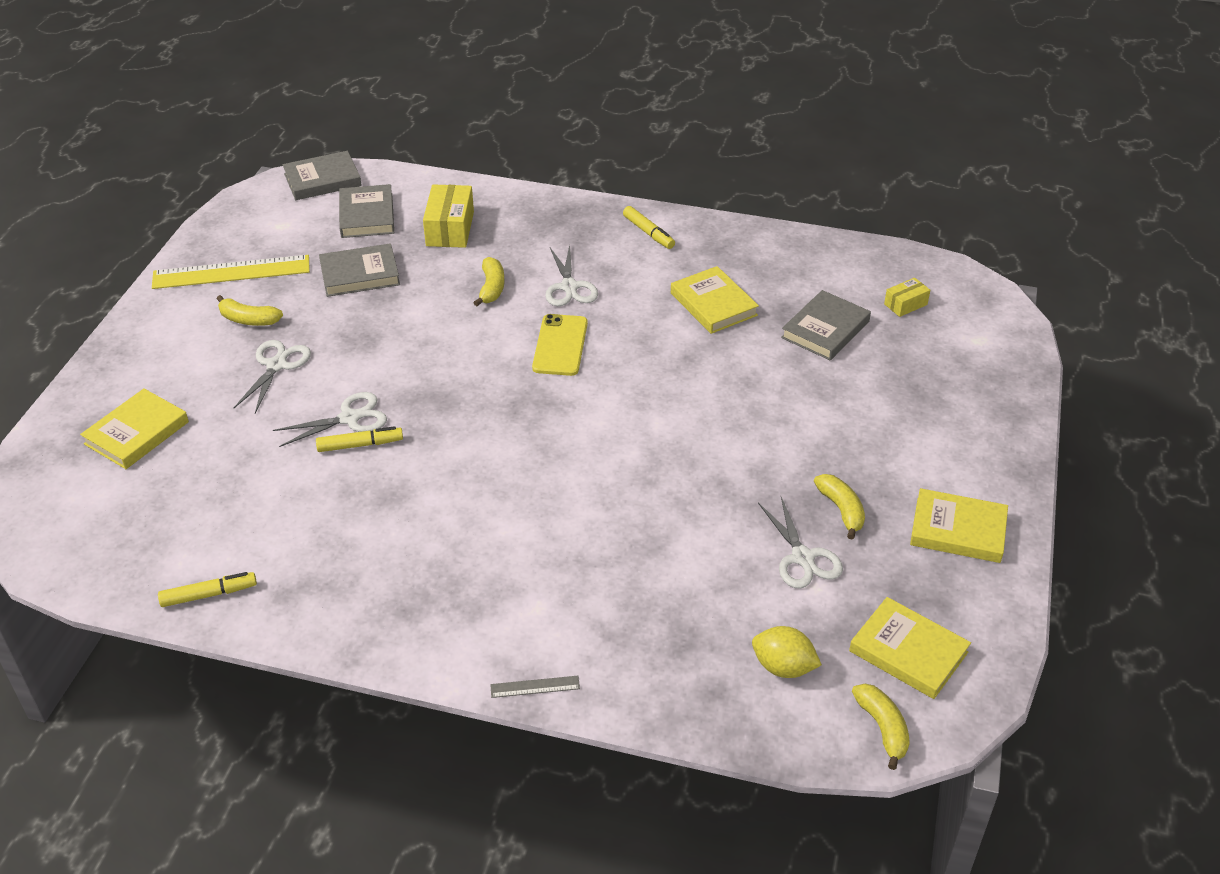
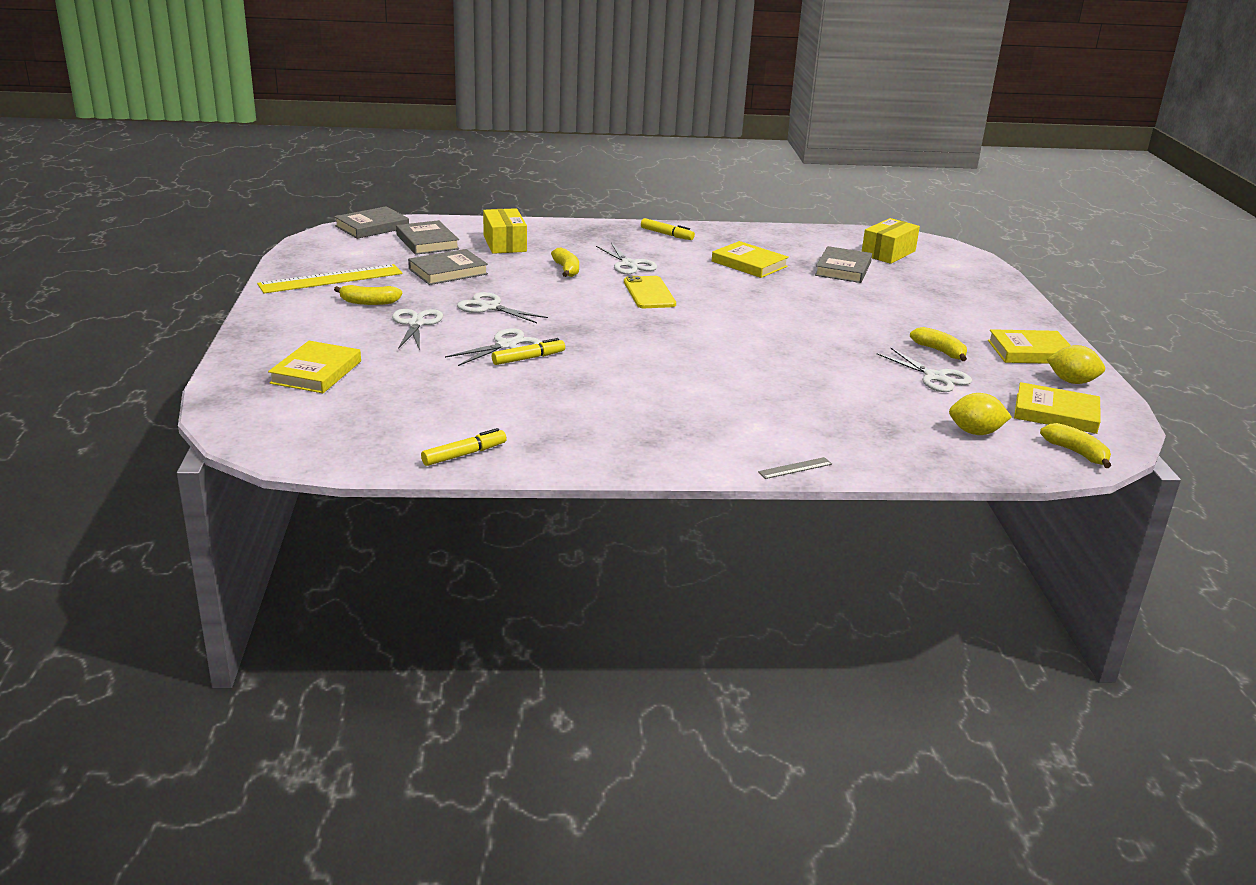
camera: 20 degrees left, 15 degrees down
yellow box [884,278,930,317] -> yellow box [862,218,920,264], size x1.78
none -> white scissors [457,292,548,323]
none -> yellow lemon [1047,345,1105,384]

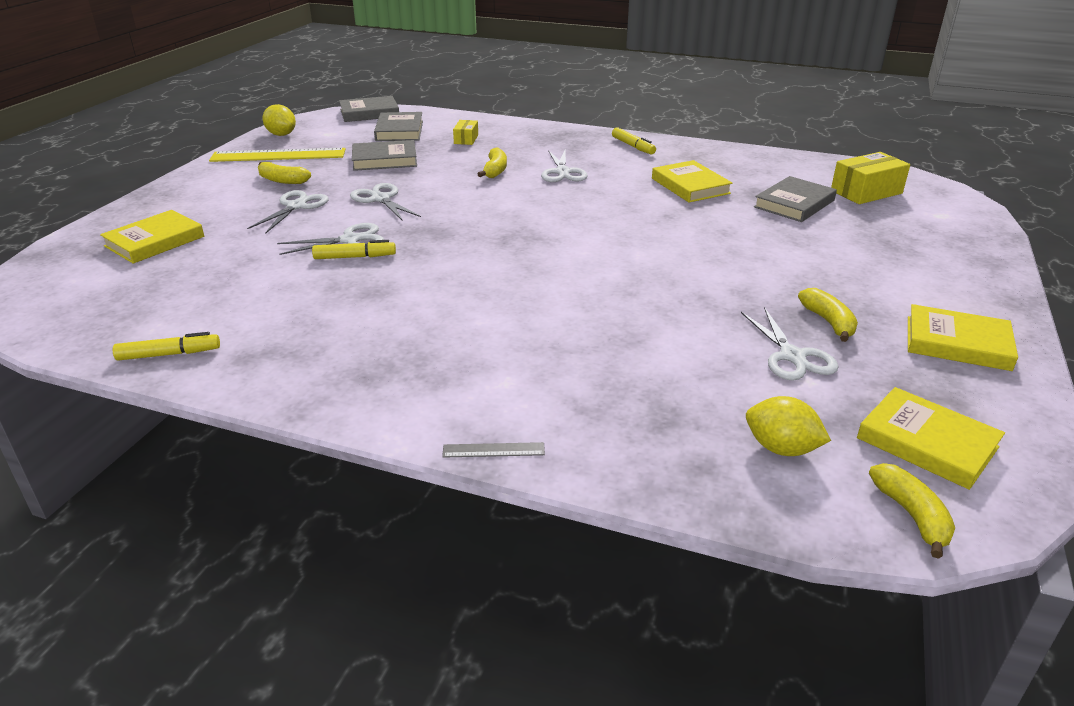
camera: 25 degrees right, 5 degrees up
yellow box [483,208,527,254] -> yellow box [453,120,478,145], size x0.56
yellow phone [624,276,676,308] -> none
yellow lemon [1047,345,1105,384] -> yellow lemon moved to [262,104,296,136]

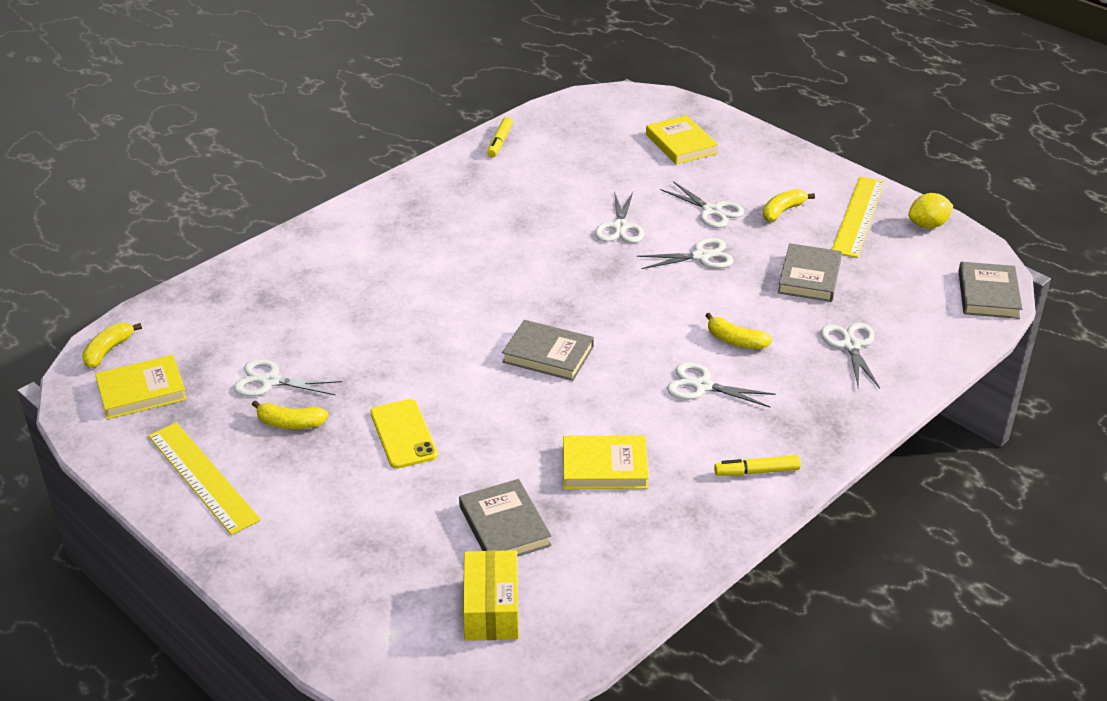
camera: 115 degrees right, 5 degrees up
yellow marker [312,240,396,259] -> none
grey book [374,112,423,141] -> grey book moved to [502,320,594,381]
grey ruler [442,442,545,458] -> none
yellow box [453,120,478,145] -> white scissors [821,323,880,388]
yellow lemon [746,396,831,456] -> none
yellow banana [869,463,955,559] -> yellow banana turned 105 degrees clockwise [82,323,142,368]
yellow book [908,304,1018,371] -> yellow ruler [148,423,261,535]
none -> yellow phone [371,399,438,469]

